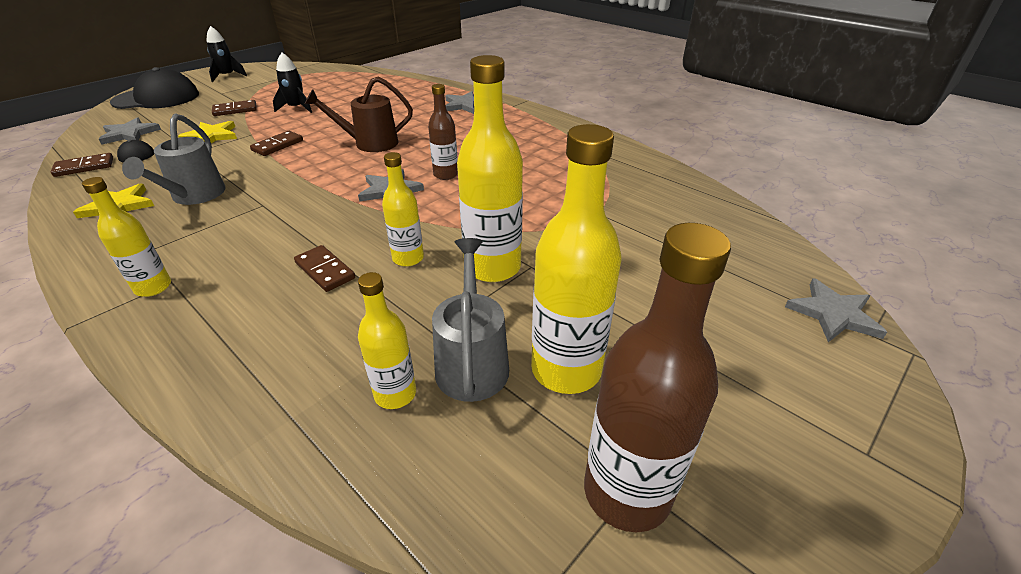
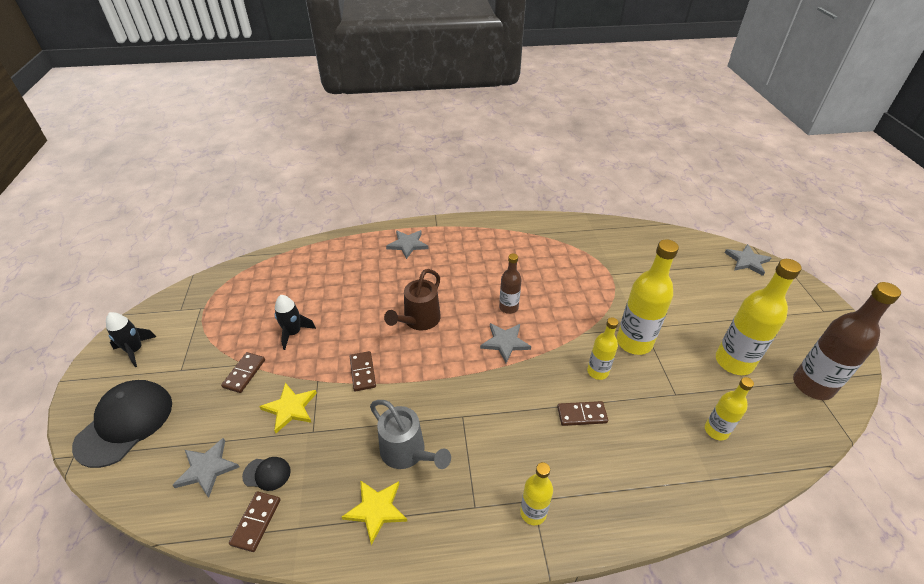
camera: 50 degrees left, 5 degrees up
grey watering can [432,238,509,402] -> none

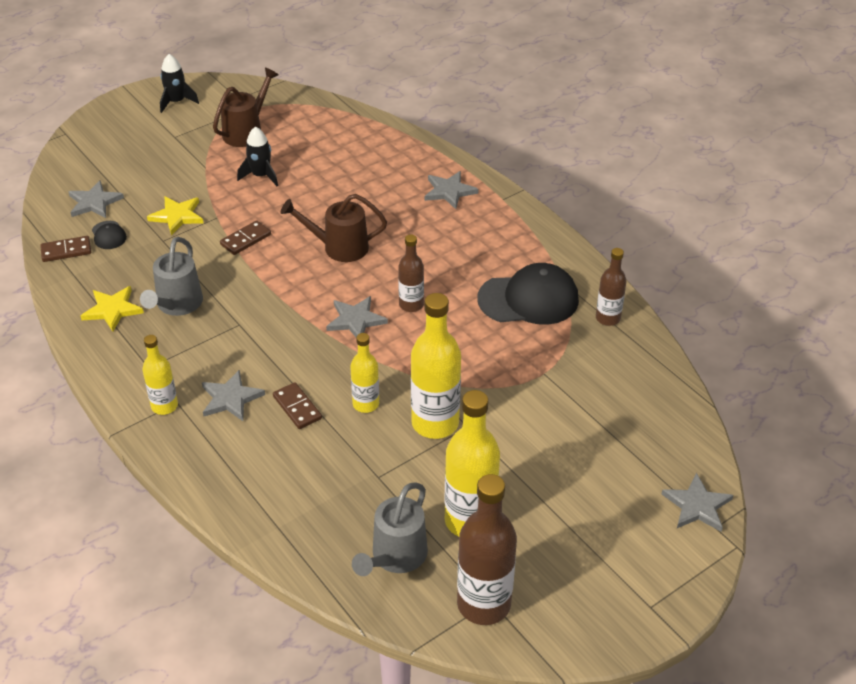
camera: 60 degrees right, 0 degrees up
black cap [72,380,172,468] -> black cap moved to [477,263,579,325]
brown domino [221,352,265,393] -> none
yellow bottle [705,377,754,441] -> none
none -> grey star [202,370,265,421]
none -> brown watering can [213,68,279,147]
none -> grey watering can [352,482,428,576]
none -> brown bottle [596,248,626,326]

